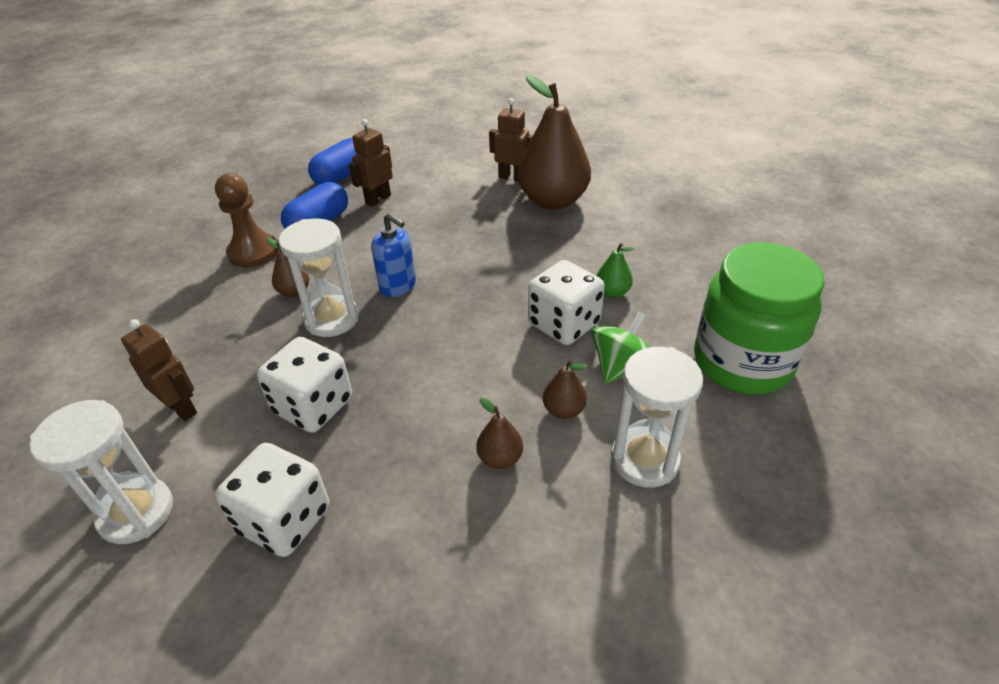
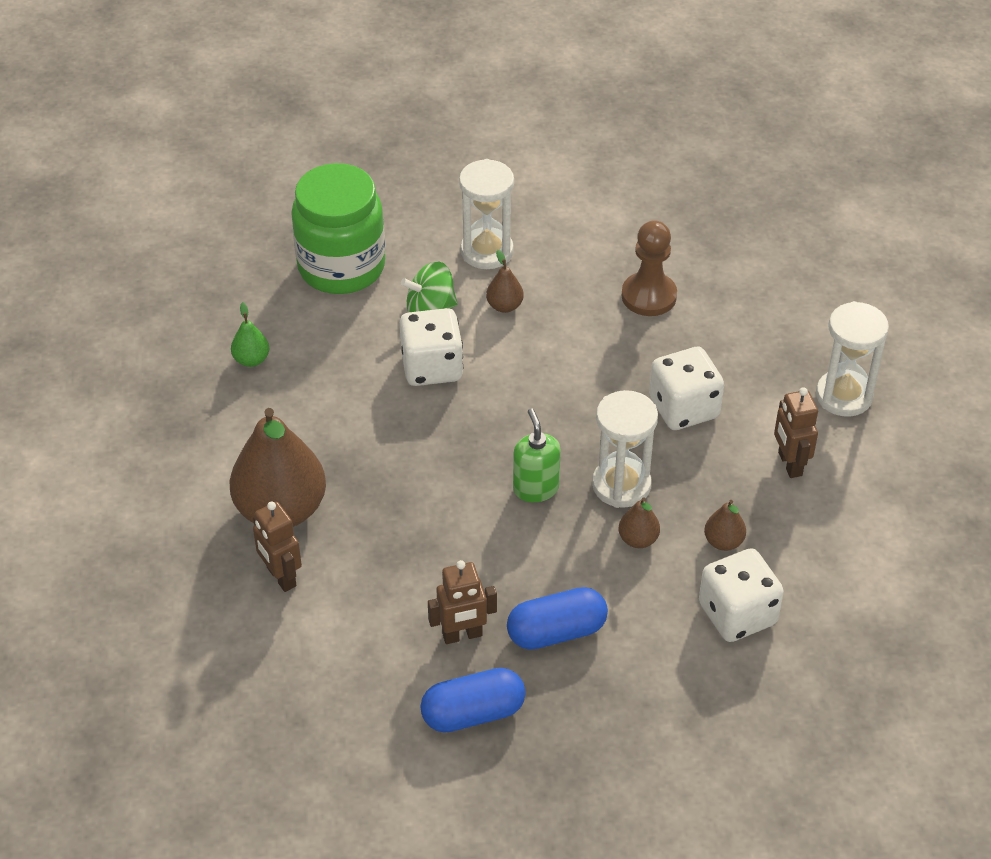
camera: 145 degrees left, 5 degrees up
brown pawn [215,173,279,268] -> brown pawn moved to [622,220,677,316]
white dice [215,443,329,557] -> white dice moved to [699,548,784,642]
blue soap dispenser [371,213,416,297] -> green soap dispenser [513,408,561,502]
brown pear [476,397,523,469] -> brown pear moved to [704,500,746,551]
green pear [596,243,634,298] -> green pear moved to [231,302,269,367]

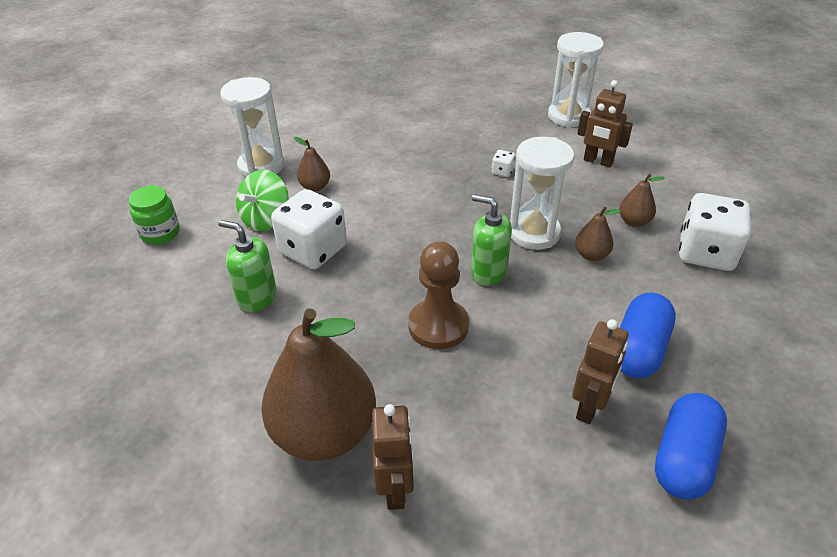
camera: 45 degrees left, 5 degrees down
green pear [231,302,269,367] -> none
brown robot [253,501,302,592] -> brown robot turned 105 degrees counterclockwise [372,404,414,510]
green jar [291,163,385,294] -> green jar [129,186,180,245], size x0.47
brown pawn [622,220,677,316] -> brown pawn moved to [408,241,469,349]
white dice [649,346,724,430] -> white dice [492,150,516,177], size x0.41
none -> green soap dispenser [218,220,277,312]

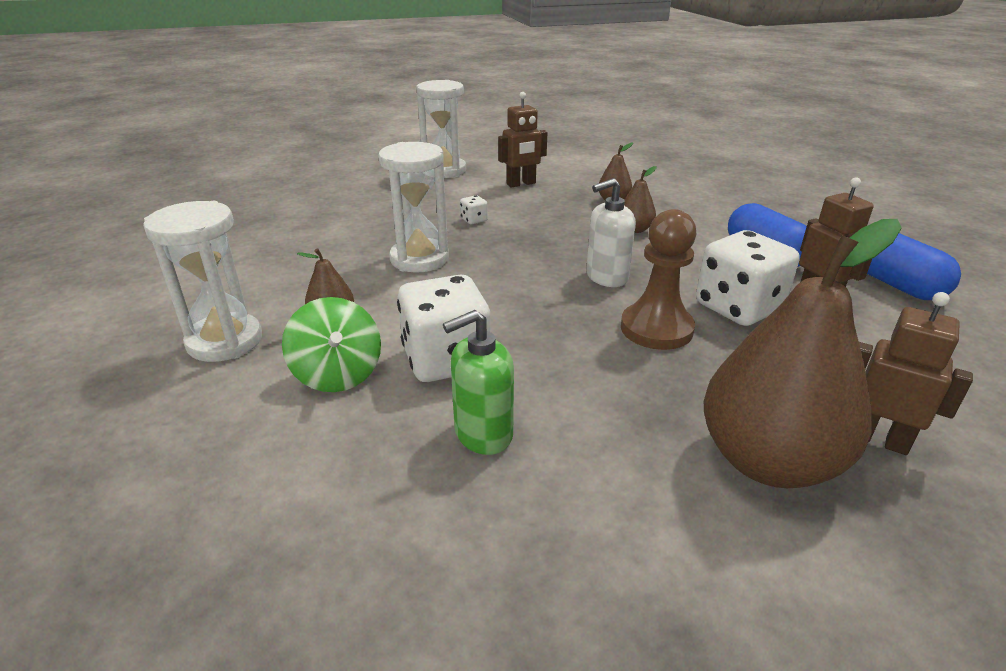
camera: 55 degrees left, 10 degrees down
green jar [129,186,180,245] -> none
green soap dispenser [471,195,512,286] -> white soap dispenser [586,178,636,287]
white hourglass [510,137,574,250] -> white hourglass moved to [378,142,449,273]
white dice [679,193,751,271] -> white dice moved to [696,230,799,326]

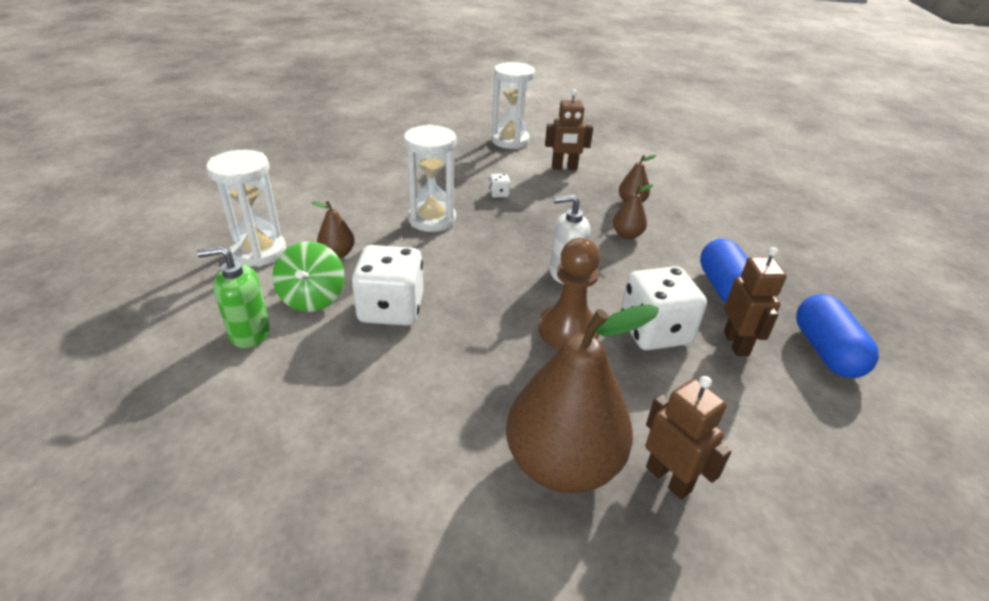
camera: 20 degrees right, 5 degrees up
green soap dispenser [443,310,514,455] -> green soap dispenser moved to [197,246,270,348]

